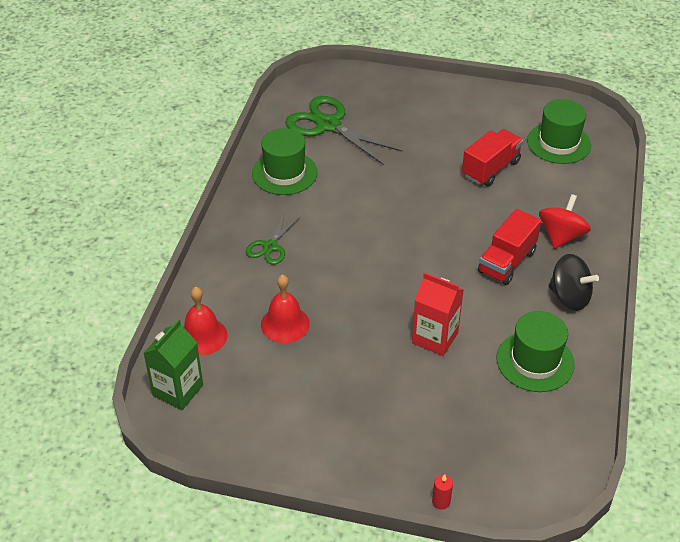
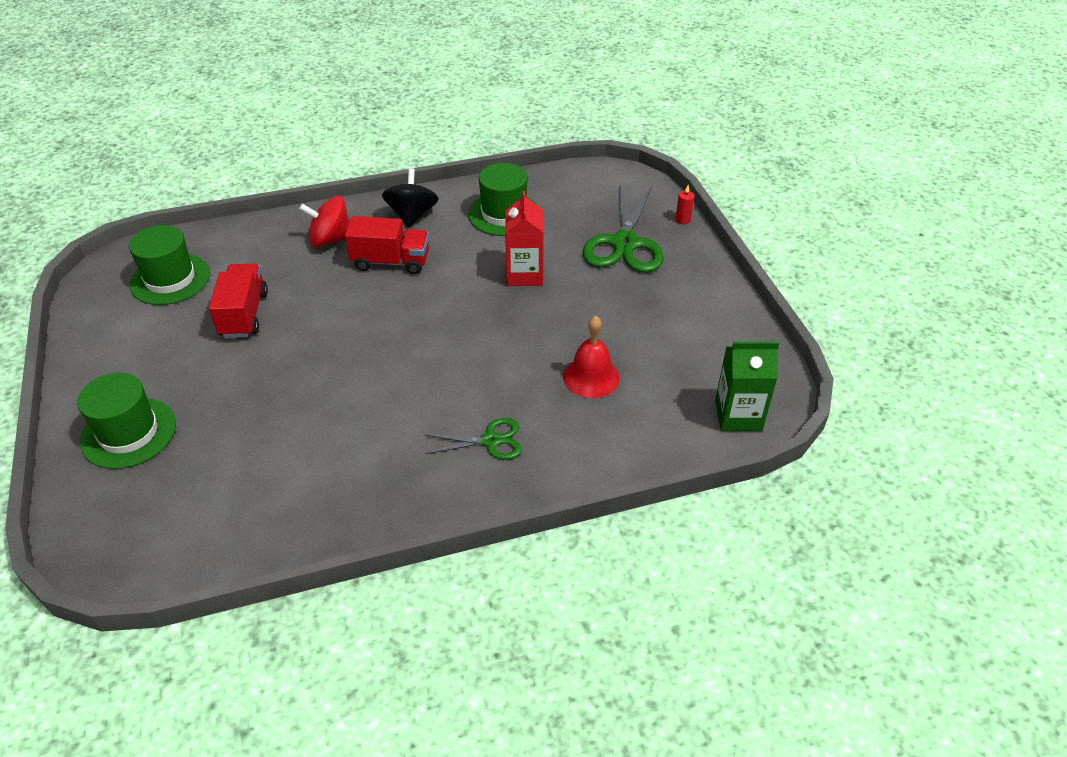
camera: 120 degrees left, 0 degrees up
red bell [183,287,227,356] -> none
green hat [252,128,318,195] -> green hat moved to [77,373,176,469]
green scissors [285,96,402,165] -> green scissors moved to [582,186,664,273]
red truck [462,129,523,186] -> red truck turned 75 degrees clockwise [209,263,268,338]

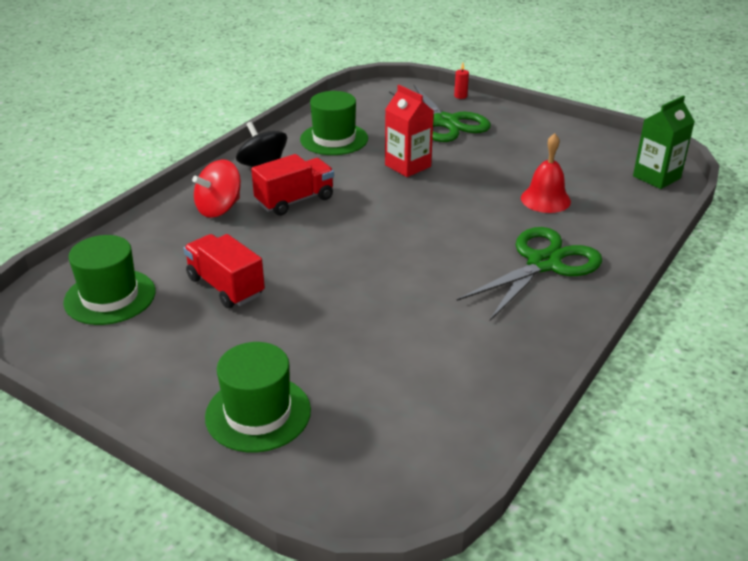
camera: 40 degrees left, 10 degrees down
green scissors [425,418,522,460] -> green scissors [457,227,602,321], size x1.85

